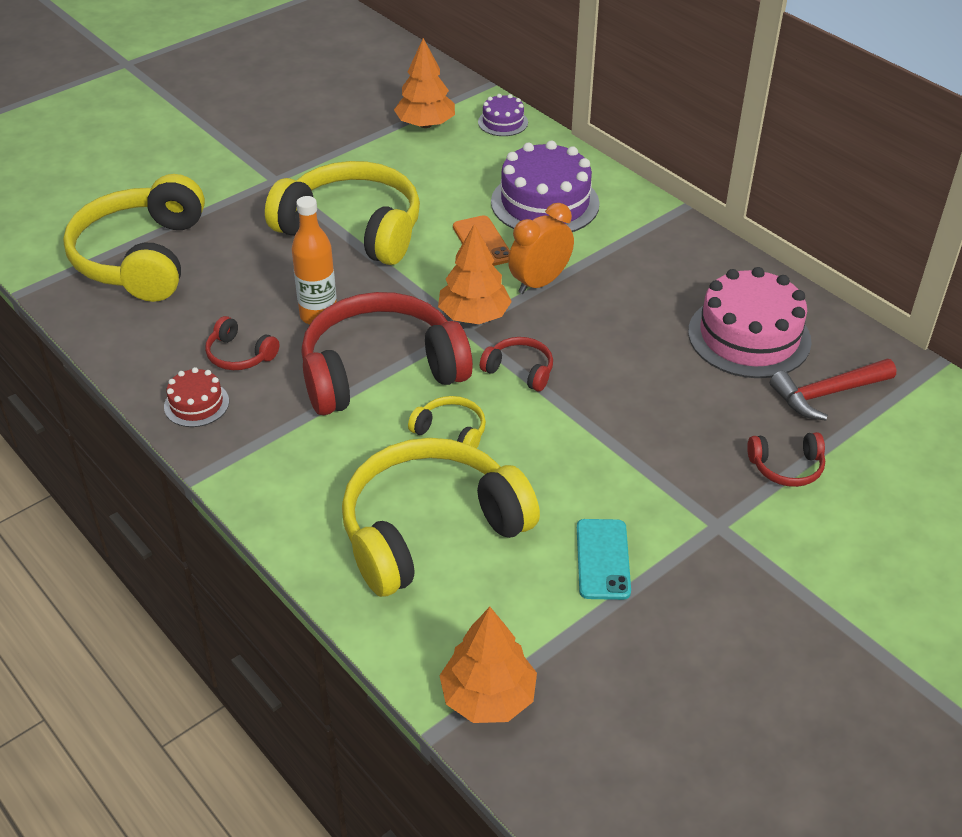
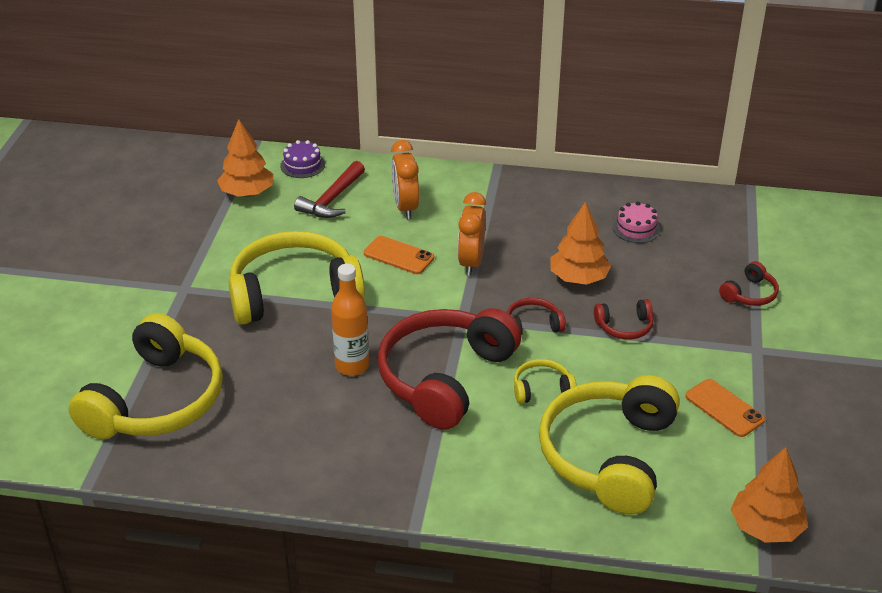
camera: 40 degrees left, 5 degrees down
yellow headphones [63,174,205,302] -> yellow headphones turned 120 degrees counterclockwise [69,313,223,439]
red cake [164,367,229,427] -> none
red headphones [205,316,279,370] -> red headphones moved to [594,299,653,339]
orange tree [438,224,512,324] -> orange tree moved to [550,201,611,285]
purple cake [491,141,600,232] -> orange clock [391,140,419,219]
turquoise phone [577,519,631,600] -> orange phone [685,379,765,437]
pink cake [688,267,812,378] -> pink cake [612,201,660,243], size x0.50
red hammer [770,359,896,421] -> red hammer moved to [294,161,365,218]

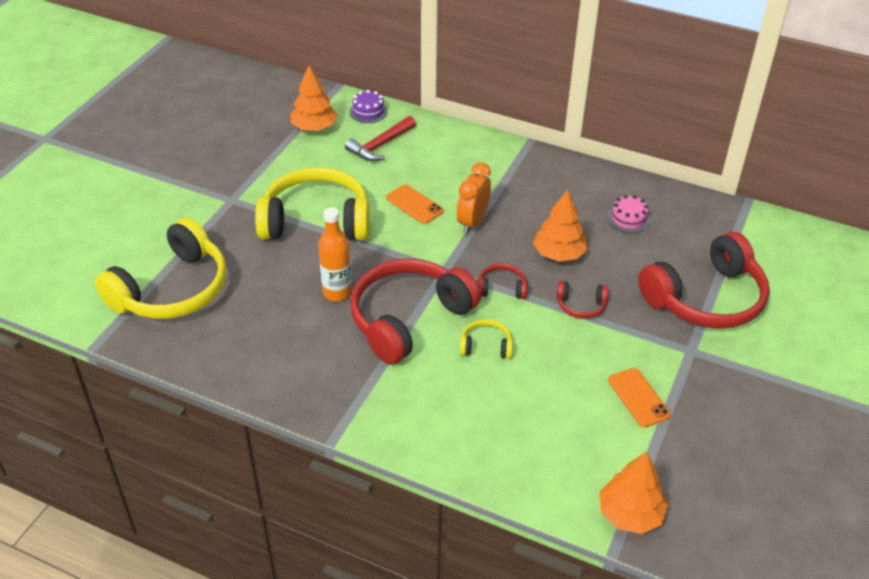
camera: 15 degrees right, 5 degrees up
orange clock [391,140,419,219] -> none
yellow headphones [539,375,680,514] -> none
red headphones [719,261,779,306] -> red headphones [638,232,770,329], size x2.34

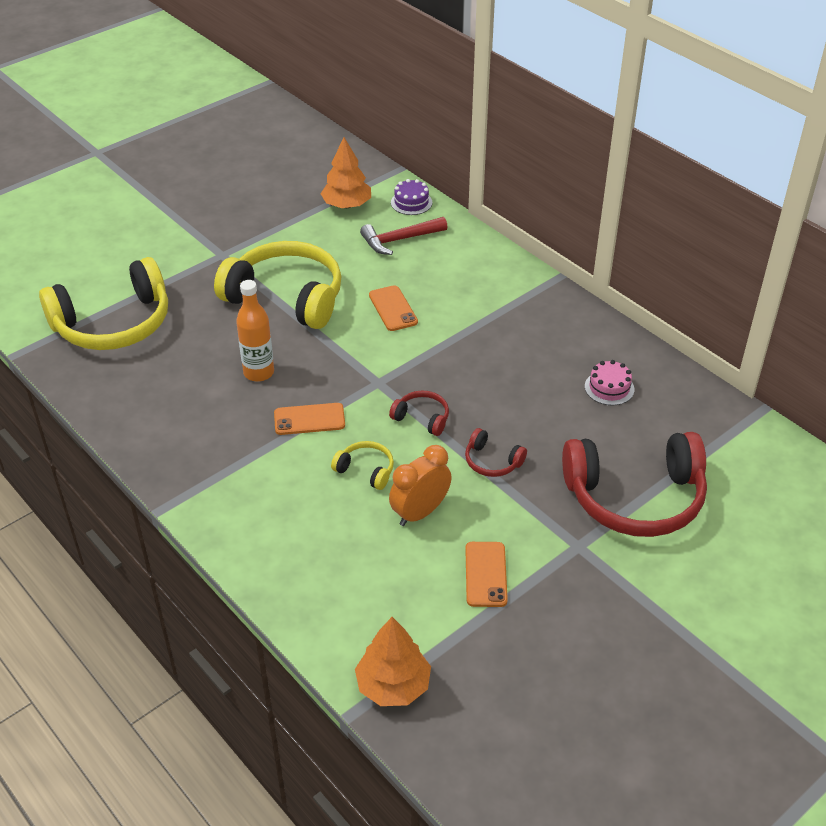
camera: 25 degrees right, 0 degrees up
red headphones [350,259,481,364] -> orange phone [274,403,345,435]
orange clock [457,162,491,234] -> orange clock moved to [389,445,452,526]
orange tree [533,189,588,262] -> none

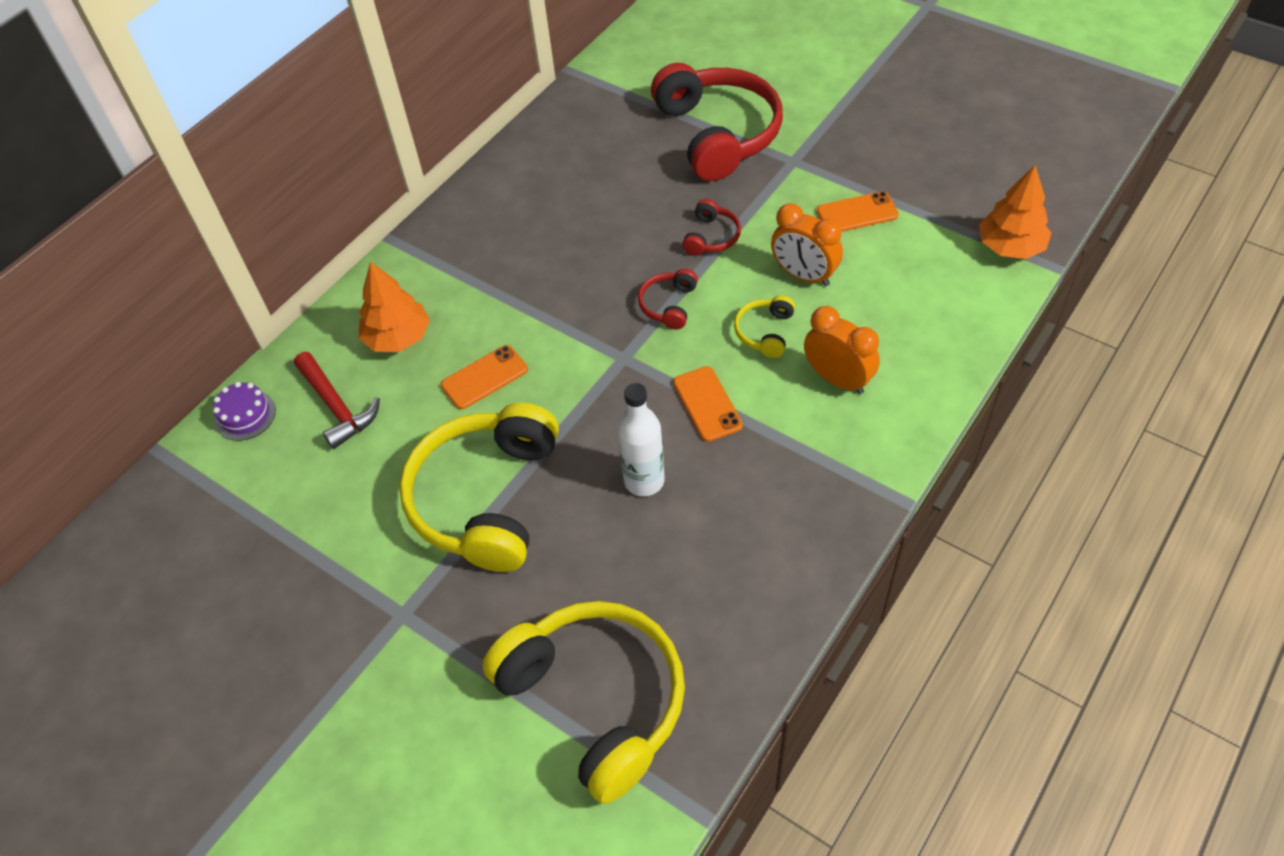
camera: 100 degrees left, 10 degrees up
orange bottle [236,280,274,382] -> white bottle [617,383,665,496]
orange tree [321,137,371,208] -> orange tree moved to [359,262,430,352]
pink cake [585,360,634,405] -> none
none -> orange clock [804,306,880,394]

